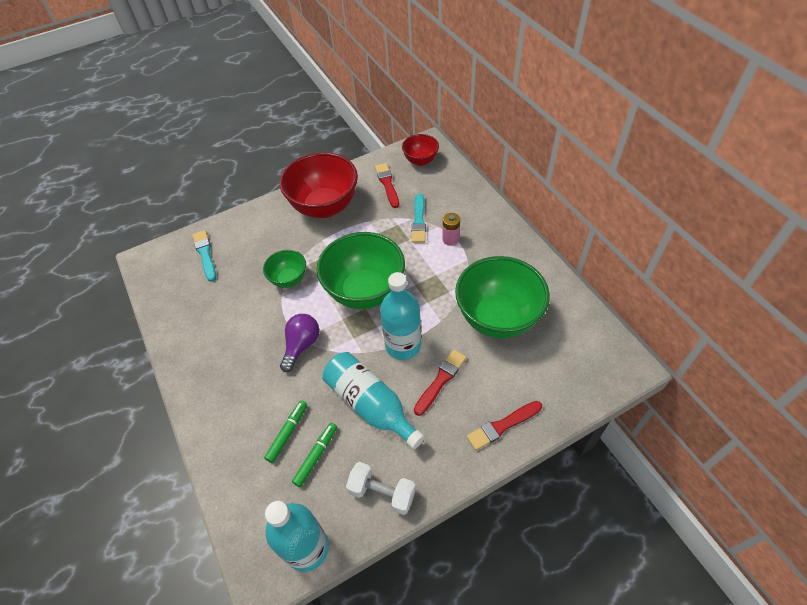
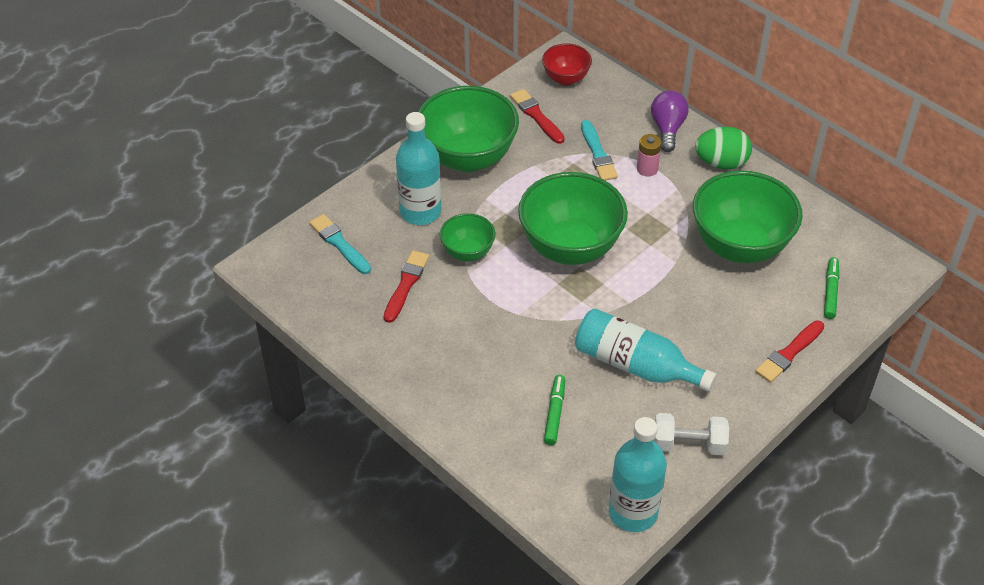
camera: 20 degrees left, 5 degrees down
red bowl [280,152,358,218] -> green bowl [418,86,519,172]
purple light bulb [280,314,319,372] -> purple light bulb moved to [651,91,688,152]
green marker [292,423,337,487] -> green marker moved to [824,257,839,319]
turquoise bottle [380,272,421,360] -> turquoise bottle moved to [396,112,441,225]
red brush [414,349,466,416] -> red brush moved to [384,250,429,323]
none -> green egg [695,127,752,169]

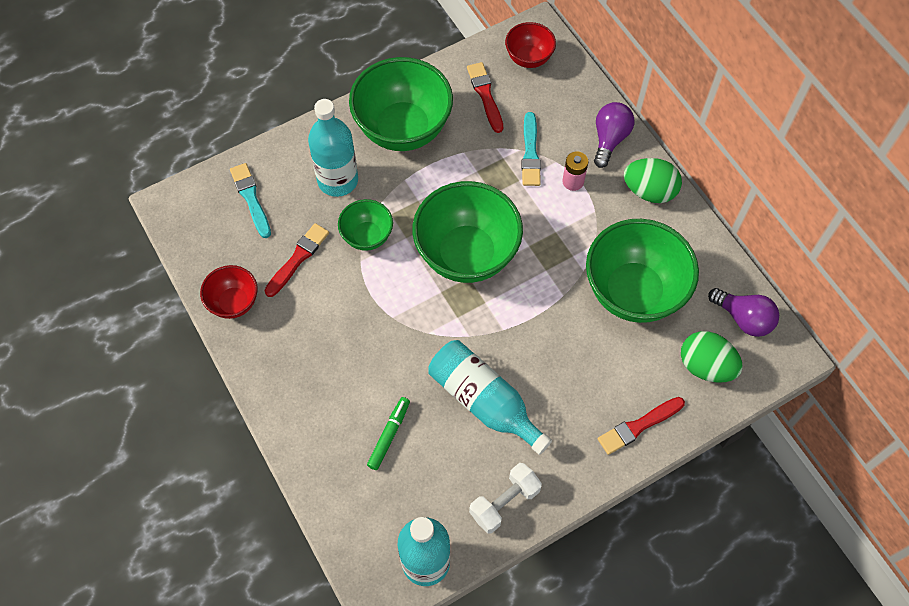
camera: 15 degrees right, 15 degrees up
white dumbbell [654,413,729,455] -> white dumbbell turned 60 degrees counterclockwise [469,463,542,533]
green marker [824,257,839,319] -> green egg [681,331,743,383]
none -> red bowl [200,265,258,319]
none -> purple light bulb [708,288,779,337]

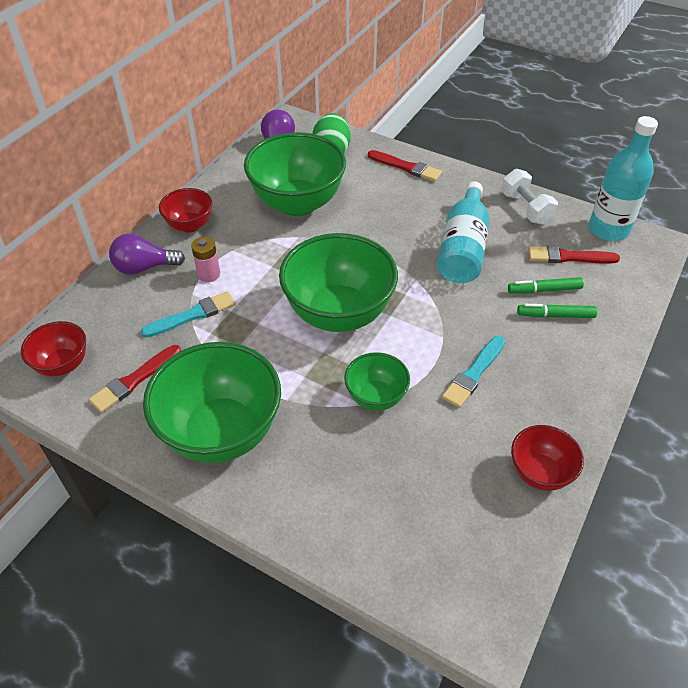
camera: 120 degrees left, 15 degrees down
turquoise brush [230,163,271,238] -> turquoise brush moved to [442,336,505,408]
red brush [264,223,329,297] -> red brush moved to [528,246,620,264]
turquoise bottle [308,99,358,197] -> none
white dumbbell [469,463,542,533] -> white dumbbell turned 45 degrees clockwise [501,169,558,225]
green egg [624,158,682,203] -> red bowl [159,188,212,233]
none -> green marker [517,304,597,318]

